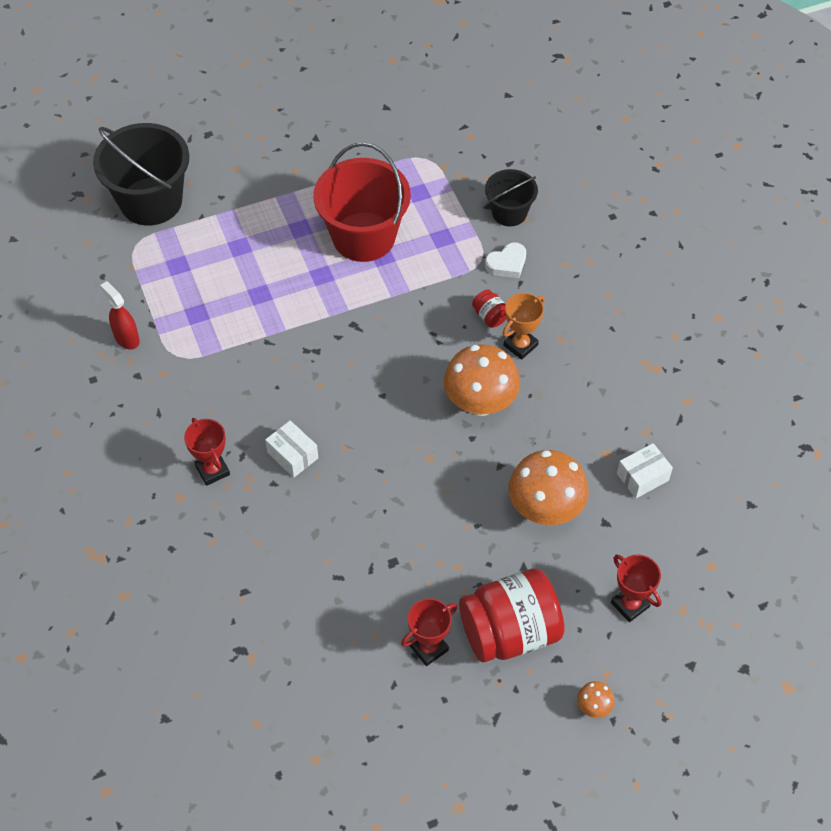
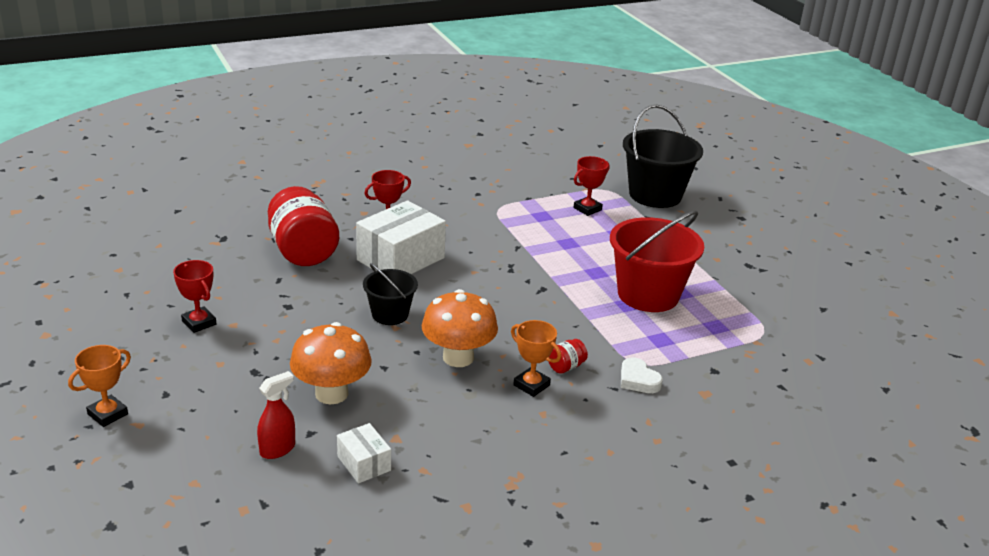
camera: 85 degrees right, 25 degrees down
red spray bottle [100,281,140,349] -> red spray bottle moved to [257,371,295,459]
white box [265,420,318,478] -> white box [356,200,446,274], size x1.97
red jar [459,568,564,663] -> red jar moved to [268,186,339,266]
black bucket [485,169,538,226] -> black bucket moved to [363,263,418,325]
orange mushroom [577,681,615,718] -> orange trophy [68,345,131,427]
red trophy [611,554,661,622] -> red trophy moved to [574,156,609,216]

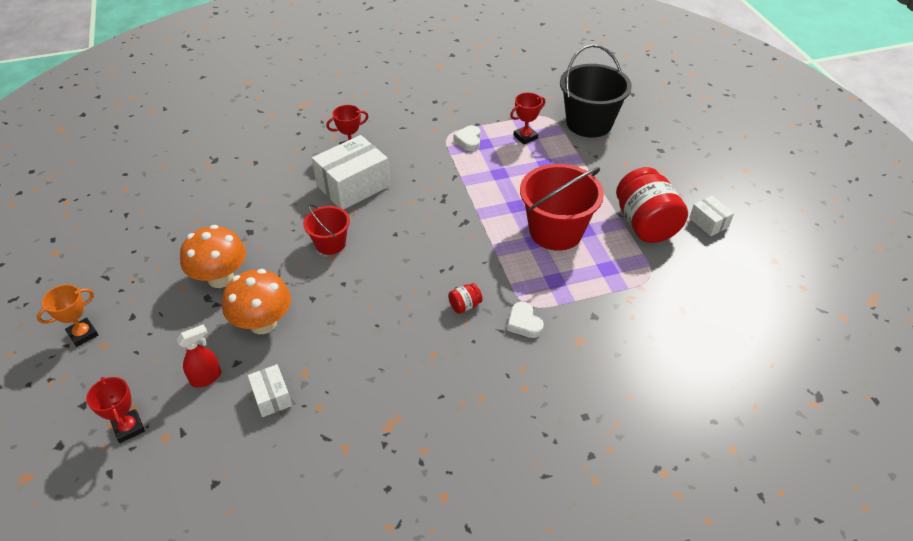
camera: 10 degrees right, 15 degrees up
red trophy [173,260,216,333] -> red trophy moved to [86,377,145,443]
red jar [268,186,339,266] -> red jar moved to [616,167,688,243]
black bucket [363,263,418,325] -> red bucket [303,204,350,255]
orange mushroom [421,289,498,367] -> orange mushroom moved to [180,225,246,288]
orange trophy [511,320,561,397] -> none
none -> white heart [453,125,481,151]
none -> white box [689,196,734,236]

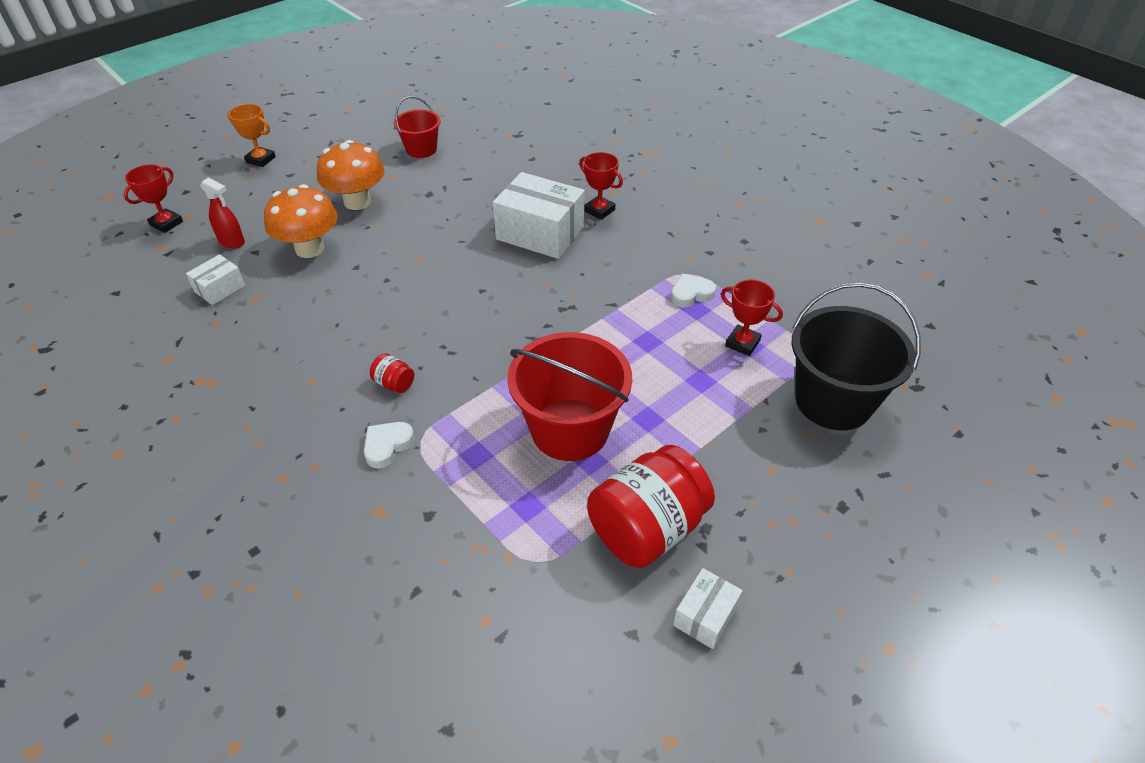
camera: 65 degrees right, 0 degrees up
red bucket [303,204,350,255] -> red bucket moved to [394,96,441,158]

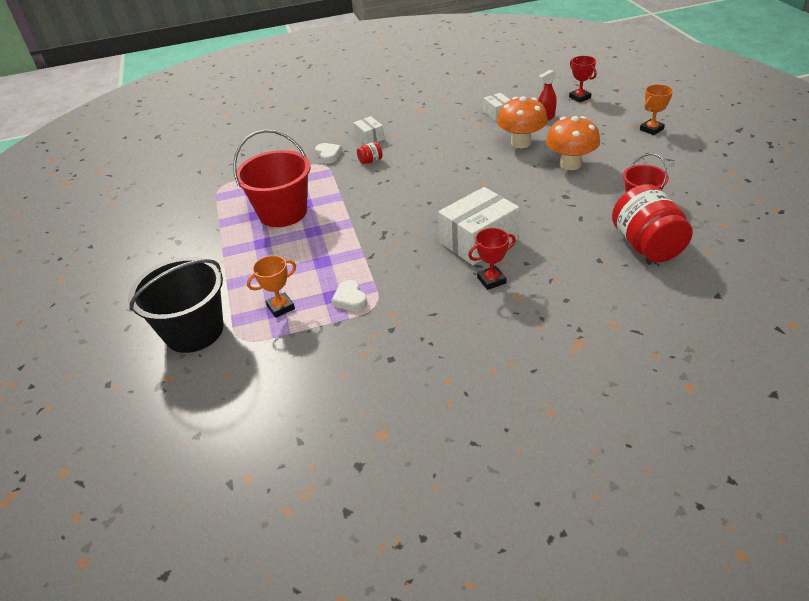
camera: 120 degrees right, 5 degrees down
red jar [587,445,715,568] -> red jar moved to [612,184,693,262]
white heart [671,274,716,308] -> white heart turned 150 degrees clockwise [332,280,367,311]
white box [673,568,743,649] -> white box moved to [354,116,384,145]
red trophy [721,280,783,356] -> orange trophy [247,255,296,318]

